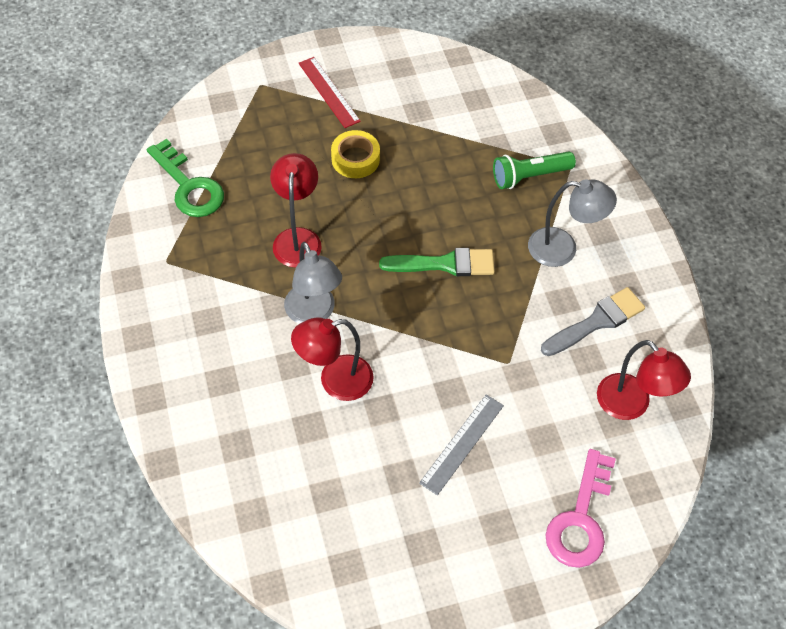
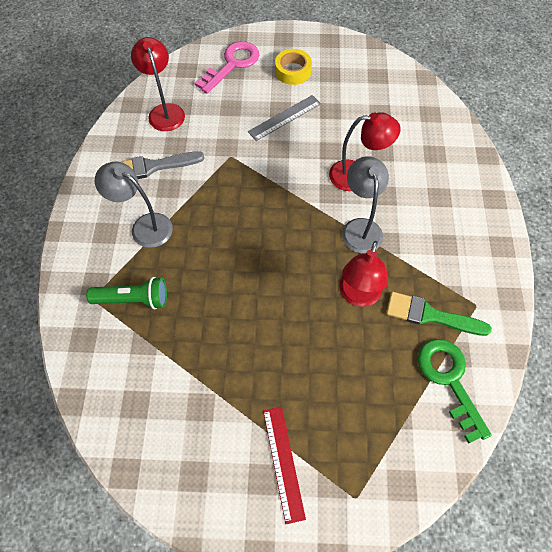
camera: 160 degrees left, 5 degrees up
yellow tape [331,130,380,178] -> yellow tape moved to [275,49,312,85]
green brush [379,248,495,276] -> green brush moved to [386,292,492,336]

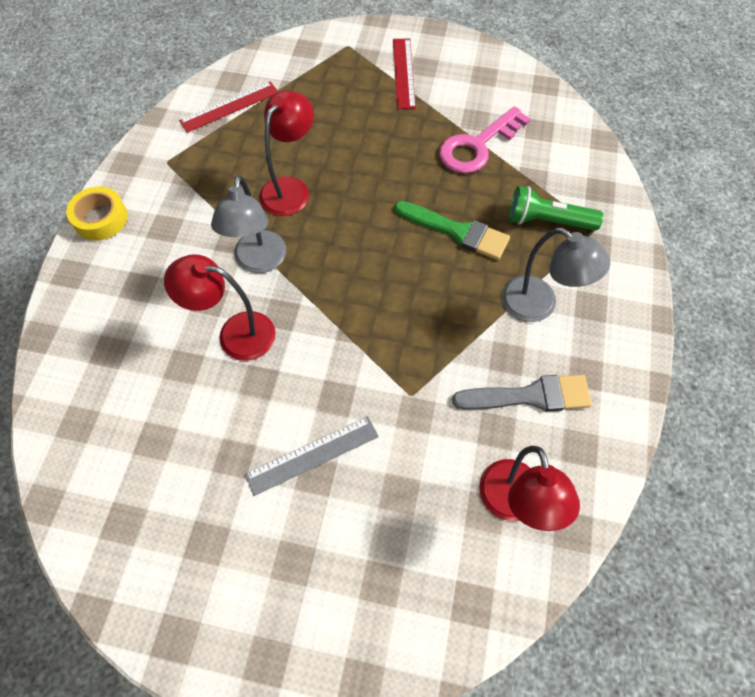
camera: 170 degrees left, 0 degrees up
pink key [195,41,259,94] -> pink key moved to [439,106,531,174]
yellow tape [275,49,312,85] -> yellow tape moved to [66,186,128,241]
green brush [386,292,492,336] -> green brush moved to [394,201,510,260]
green key [418,339,492,444] -> red ruler [179,81,278,133]

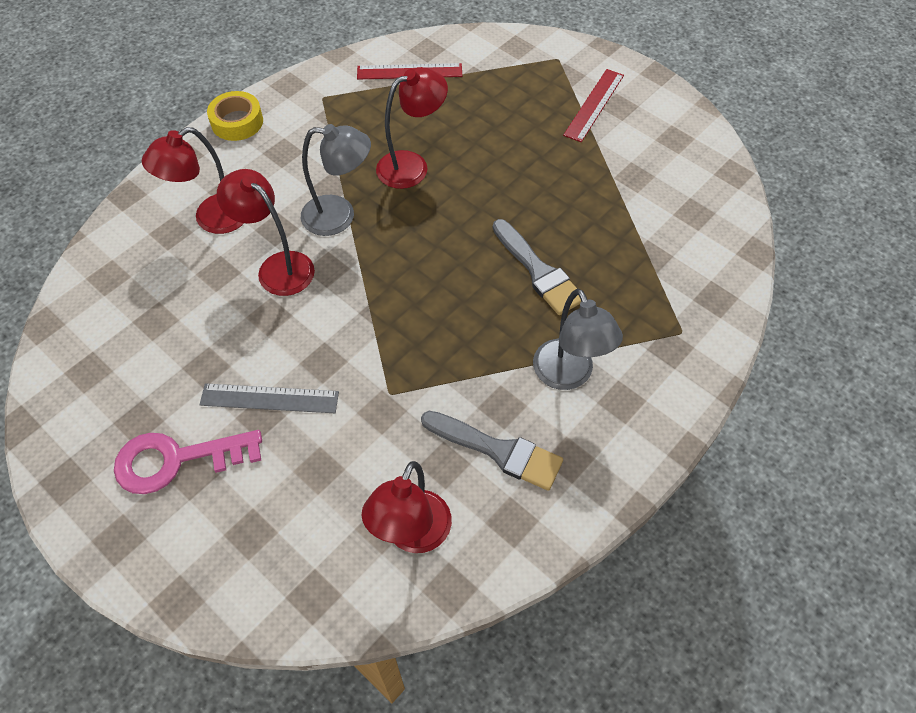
camera: 30 degrees right, 5 degrees down
grey lamp [211,175,286,273] -> grey lamp turned 120 degrees counterclockwise [301,124,371,236]
green brush [394,201,510,260] -> grey brush [493,219,581,315]
pink key [439,106,531,174] -> pink key moved to [114,430,262,494]
green flashlight [509,186,604,231] -> none
none -> red lamp [142,127,244,234]

